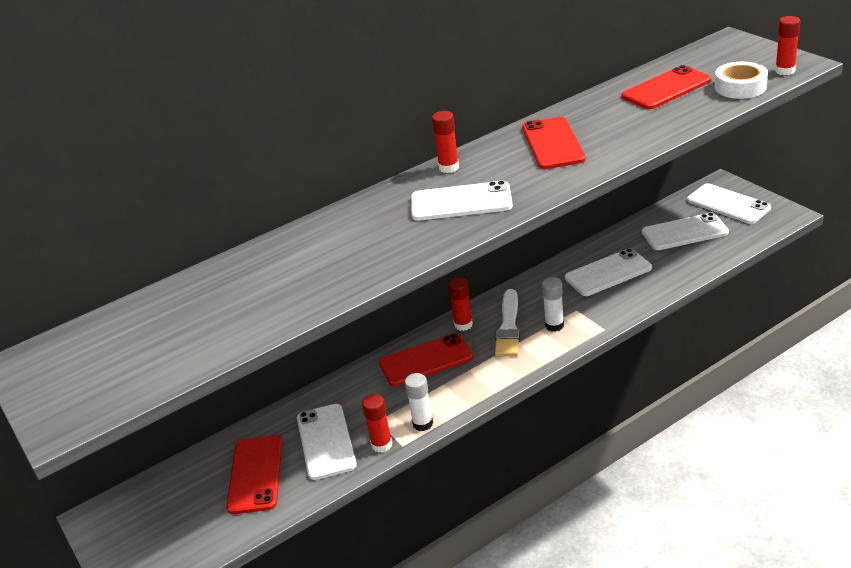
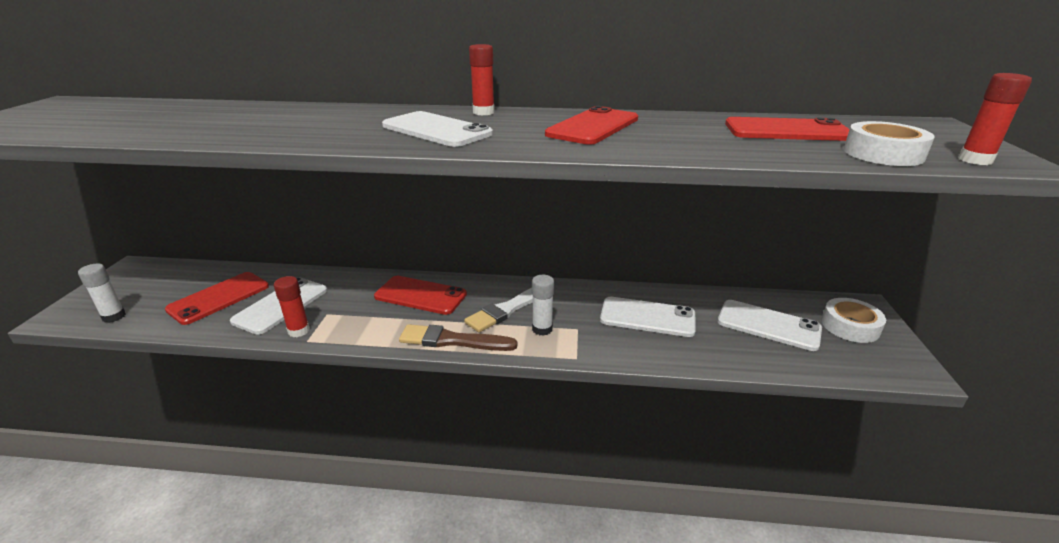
camera: 35 degrees right, 5 degrees down
white glue stick [405,373,433,431] -> white glue stick moved to [78,264,126,323]
red glue stick [449,277,473,331] -> none
white phone [687,183,771,224] -> white tape [821,298,886,343]
none -> brown brush [399,324,517,351]

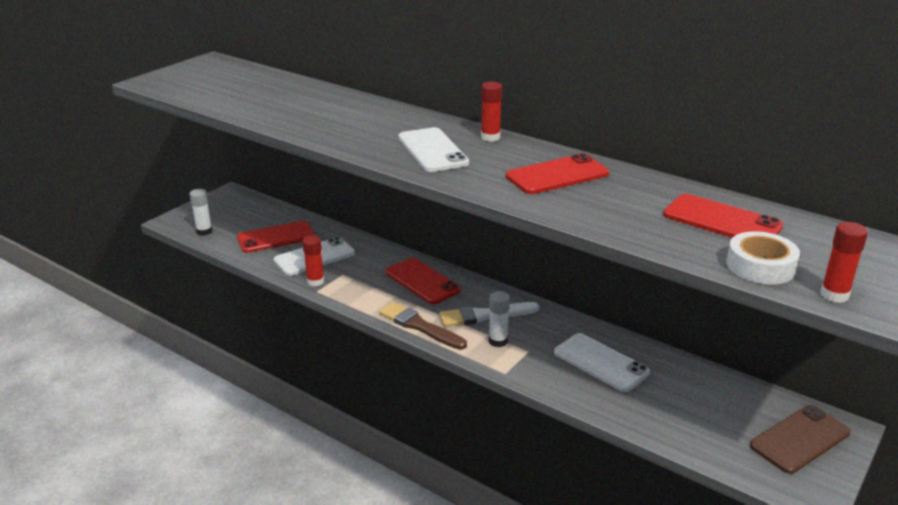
camera: 30 degrees right, 0 degrees up
white phone [717,300,822,351] -> none
white tape [821,298,886,343] -> brown phone [750,405,851,474]

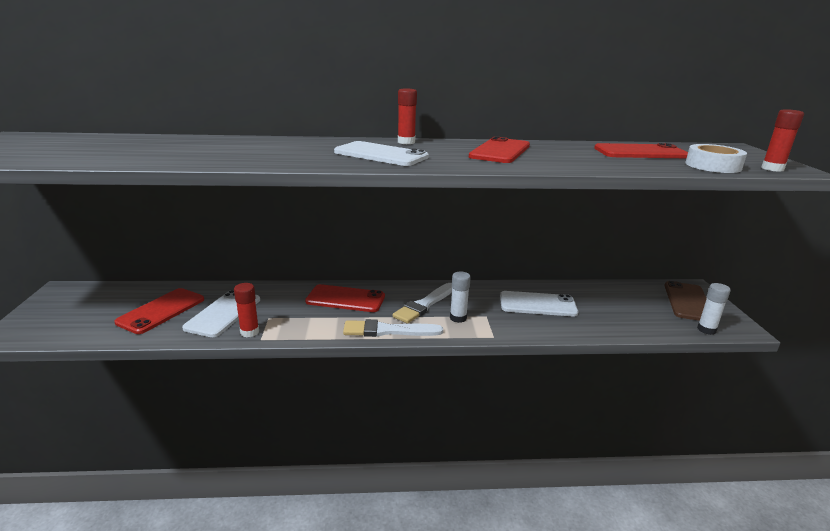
camera: 40 degrees left, 5 degrees down
white glue stick [190,189,212,236] -> white glue stick moved to [697,283,731,335]
brown brush [379,302,467,350] -> white brush [343,319,443,337]

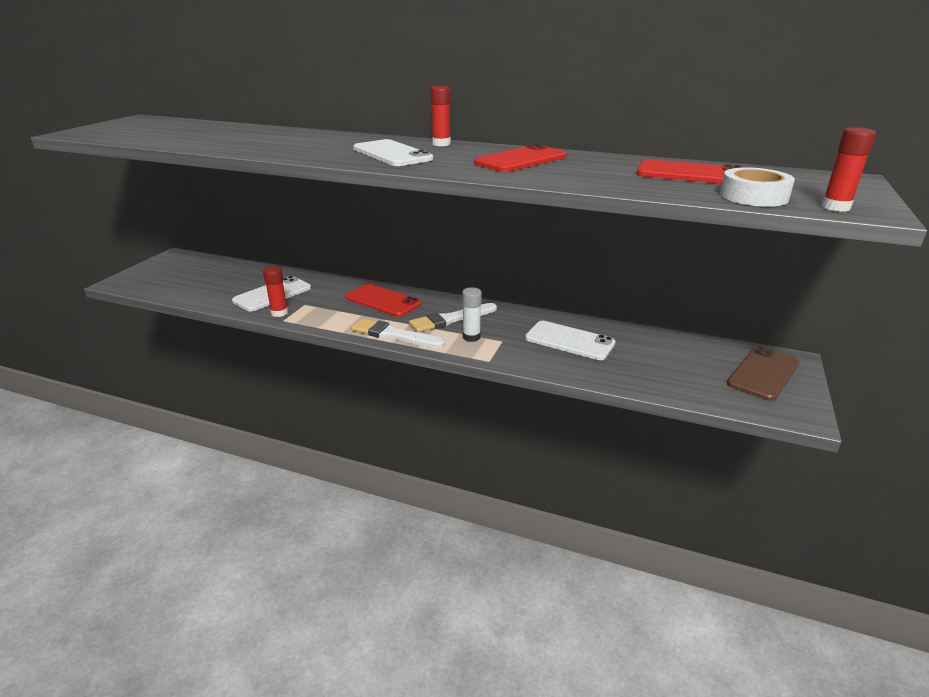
camera: 25 degrees right, 5 degrees up
red phone [114,288,204,334] -> none
white glue stick [697,283,731,335] -> none

